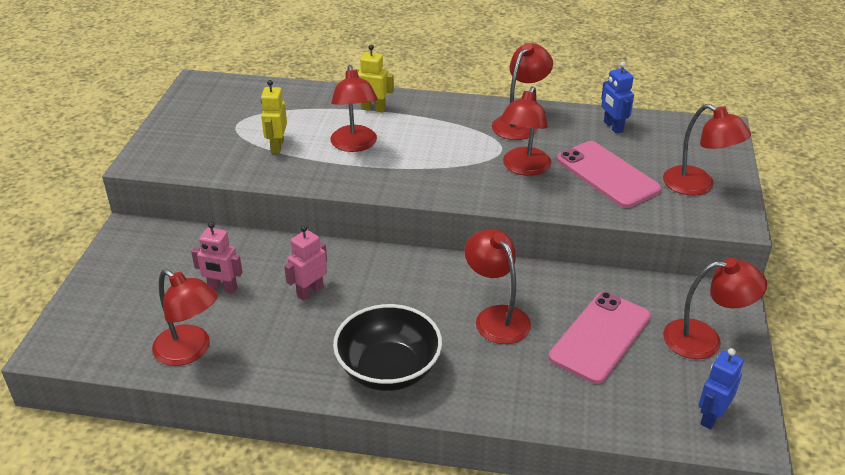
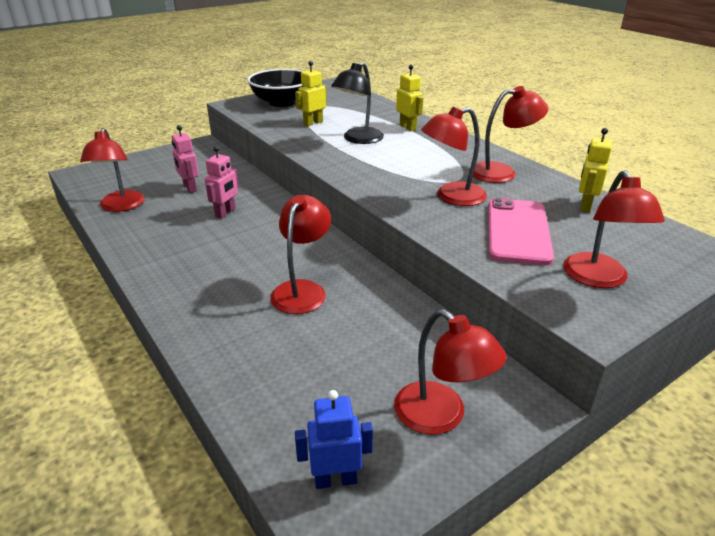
camera: 45 degrees right, 5 degrees down
pink robot [284,226,327,301] -> pink robot turned 120 degrees clockwise [205,146,239,218]
red lamp [330,65,378,152] -> black lamp [331,62,384,144]
black bowl [333,304,442,391] -> black bowl moved to [247,69,304,107]
pink phone [549,292,651,384] -> none
blue robot [601,62,634,134] -> yellow robot [579,128,612,212]

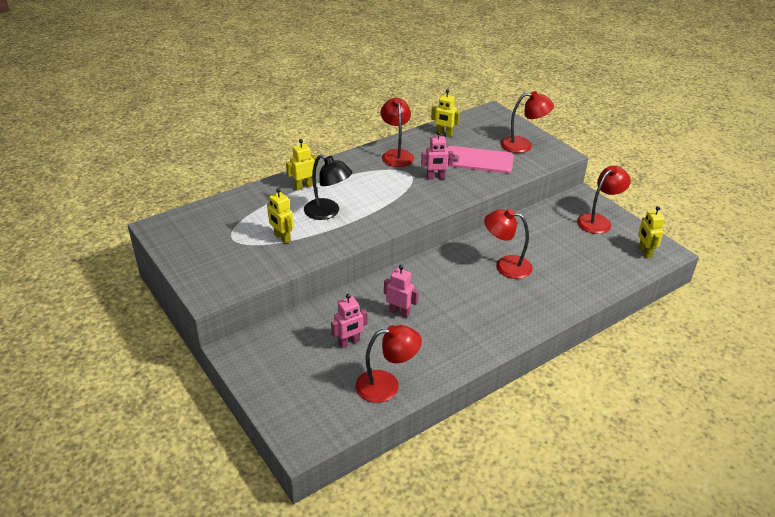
camera: 90 degrees left, 5 degrees up
black bowl [247,69,304,107] -> none
blue robot [295,390,373,489] -> yellow robot [638,206,665,258]
red lamp [421,107,487,206] -> pink robot [421,131,453,180]

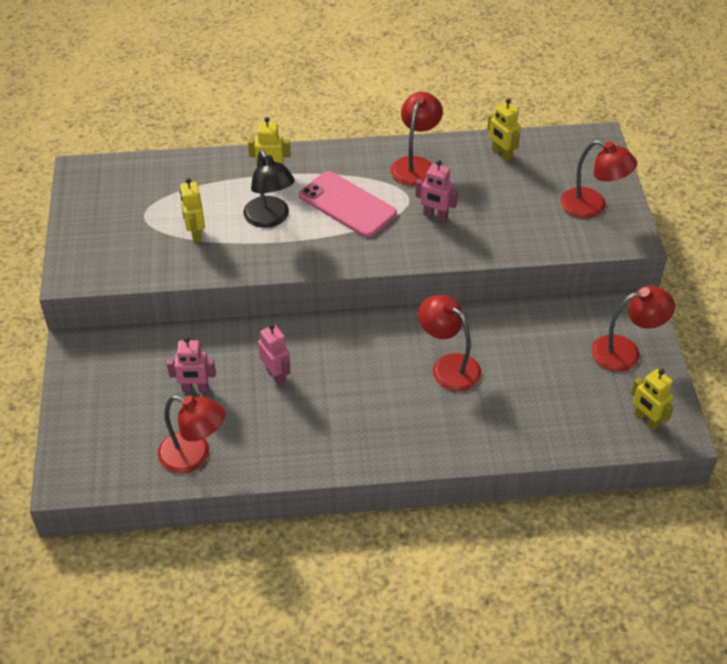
camera: 30 degrees right, 10 degrees up
pink phone [447,146,514,173] -> pink phone moved to [299,171,397,238]
yellow robot [638,206,665,258] -> yellow robot turned 60 degrees counterclockwise [631,369,674,430]

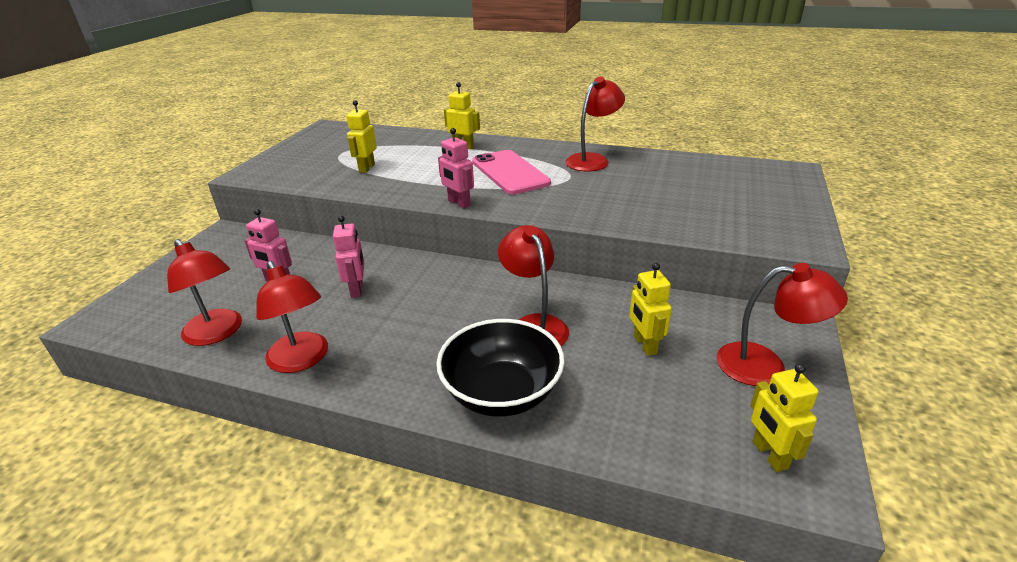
camera: 25 degrees right, 15 degrees down
black lamp [244,150,295,228] -> none
pink robot [415,160,458,222] -> pink robot moved to [438,128,474,209]
yellow robot [487,98,521,161] -> yellow robot moved to [629,263,672,356]
red lamp [560,140,637,219] -> red lamp moved to [256,261,328,373]
none -> black bowl [436,319,565,417]

